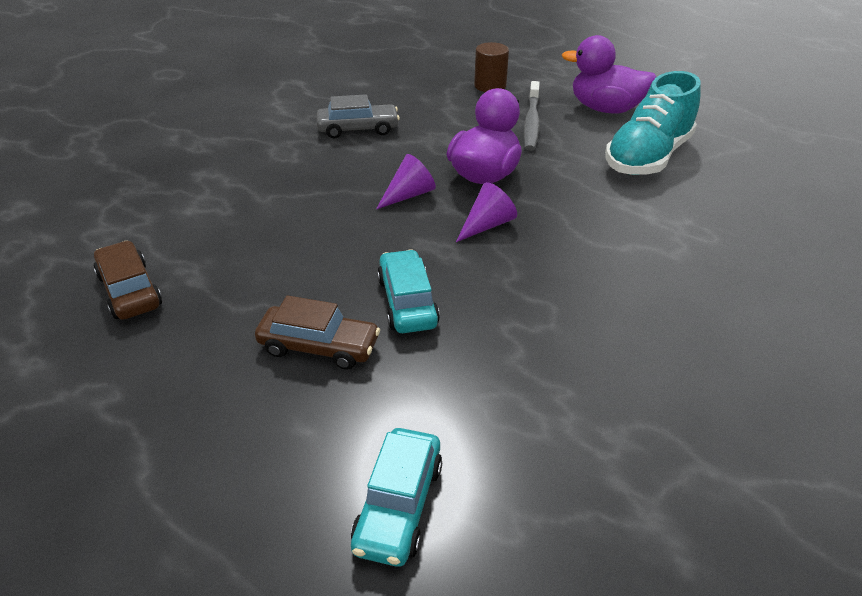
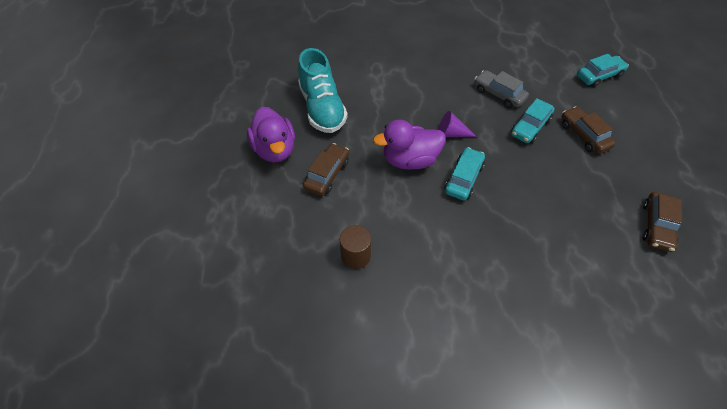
camera: 130 degrees left, 15 degrees up
grey car [316,94,400,139] -> grey car moved to [475,70,529,108]
purple cone [376,154,436,209] -> turquoise car [445,147,485,200]
brown cylinder [474,42,509,92] -> brown cylinder moved to [340,225,371,269]
grey toothbrush [524,81,540,151] -> brown car [303,143,349,196]
turquoise shoe [605,71,701,175] -> turquoise shoe turned 75 degrees clockwise [298,48,348,133]

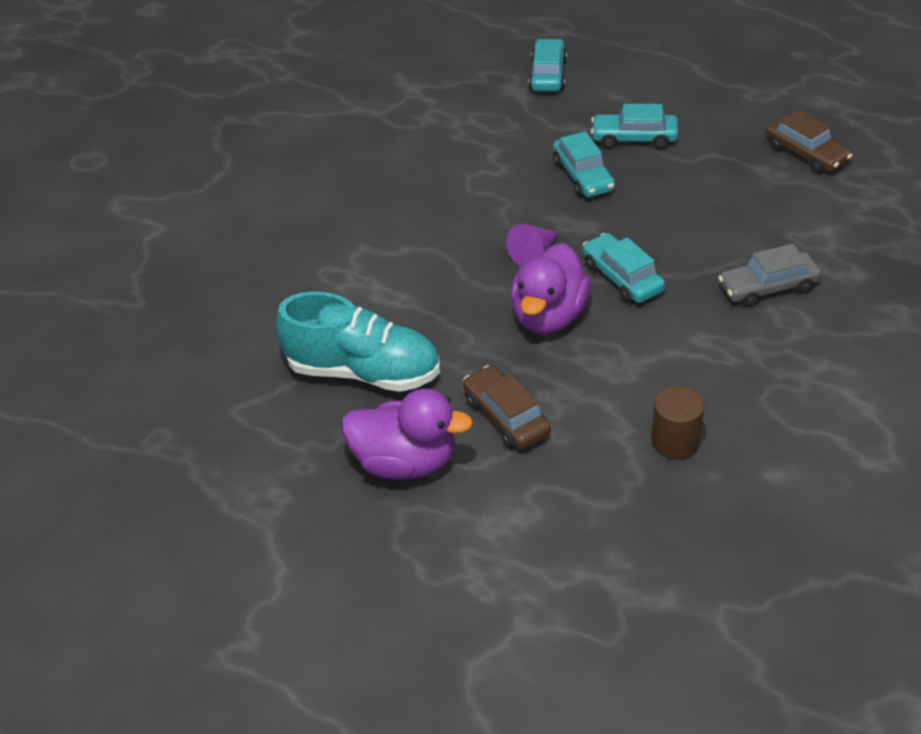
camera: 55 degrees left, 10 degrees down
grey car [475,70,529,108] -> grey car moved to [718,244,821,307]
brown car [561,106,616,154] -> turquoise car [591,104,678,149]

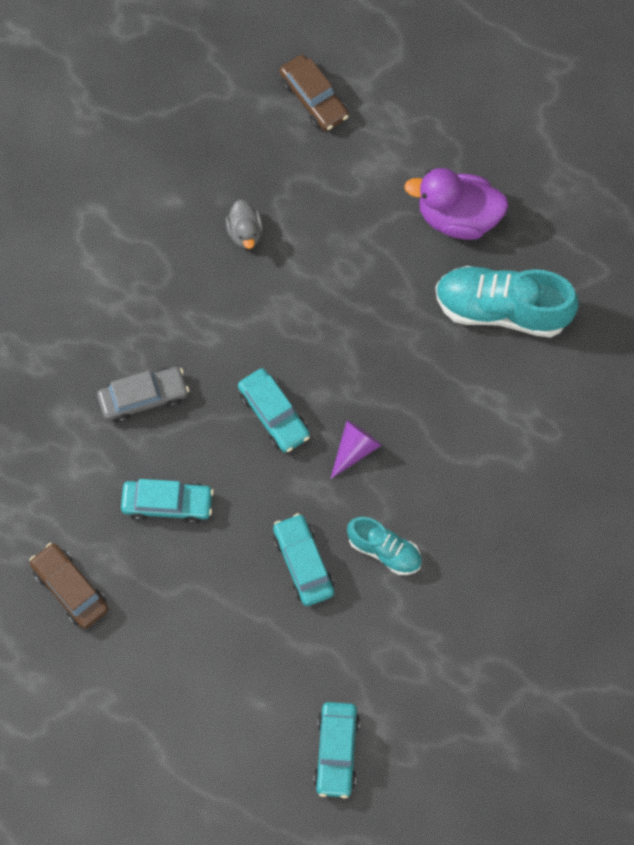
camera: 175 degrees right, 25 degrees up
brown car [463,365,551,449] -> brown car moved to [279,55,349,131]
purple duck [511,243,591,334] -> none
turquoise car [591,104,678,149] -> turquoise car moved to [121,479,214,524]
brown cylinder [651,386,704,459] -> grey duck [225,200,263,249]
none -> turquoise shoe [347,517,422,575]

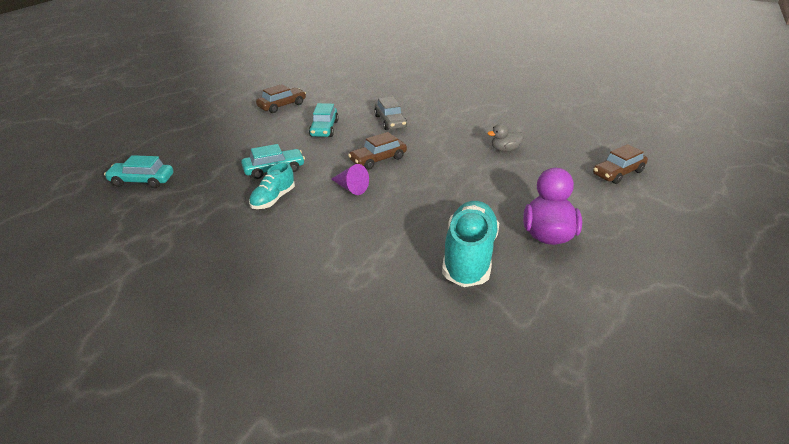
camera: 90 degrees right, 35 degrees down
turquoise car [238,368,310,453] -> brown car [348,132,407,170]

